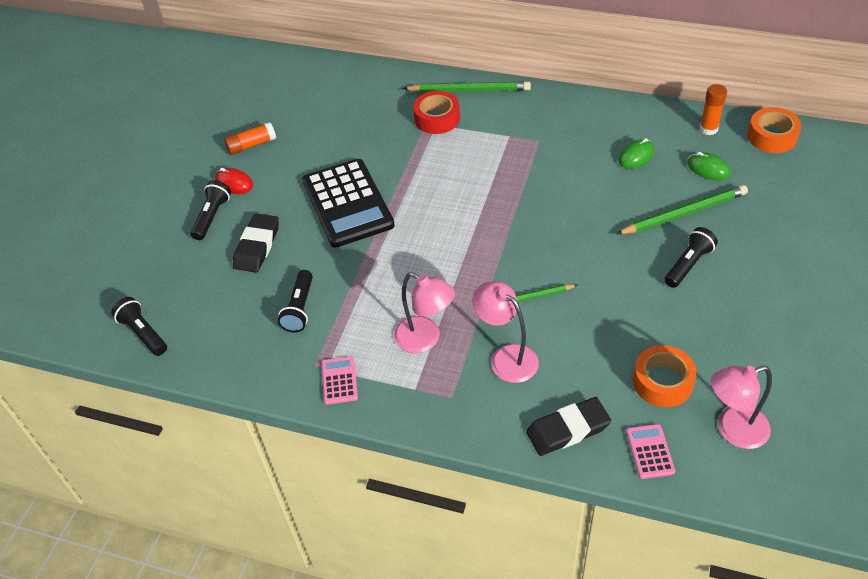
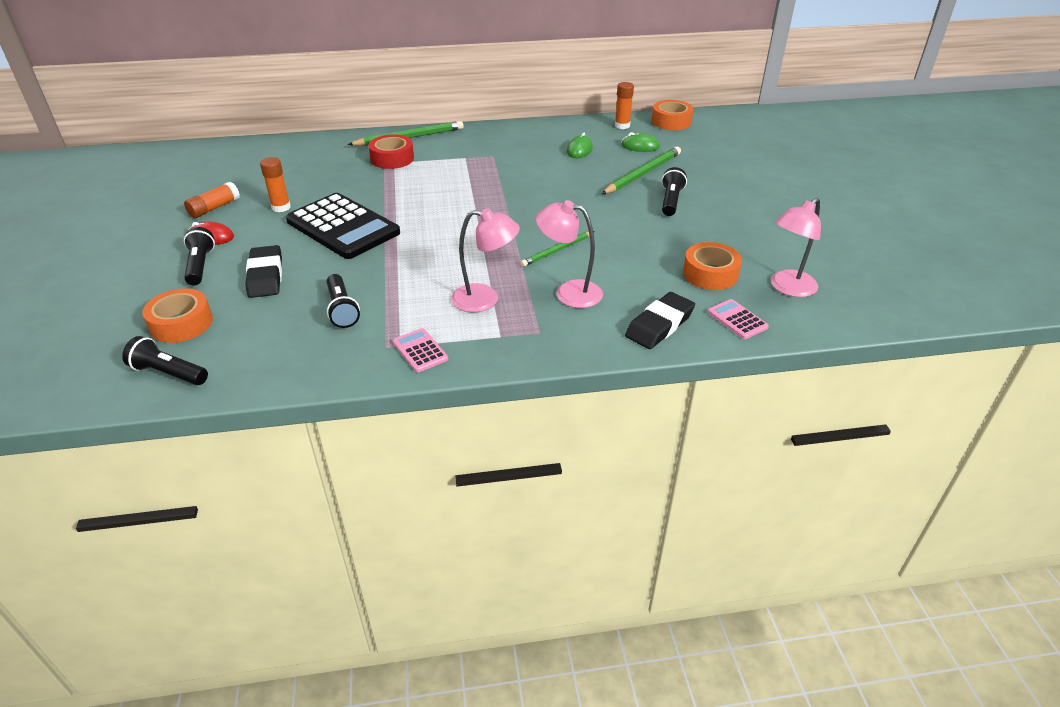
camera: 30 degrees left, 10 degrees down
none -> orange tape [142,289,213,343]
none -> orange glue stick [260,157,291,212]

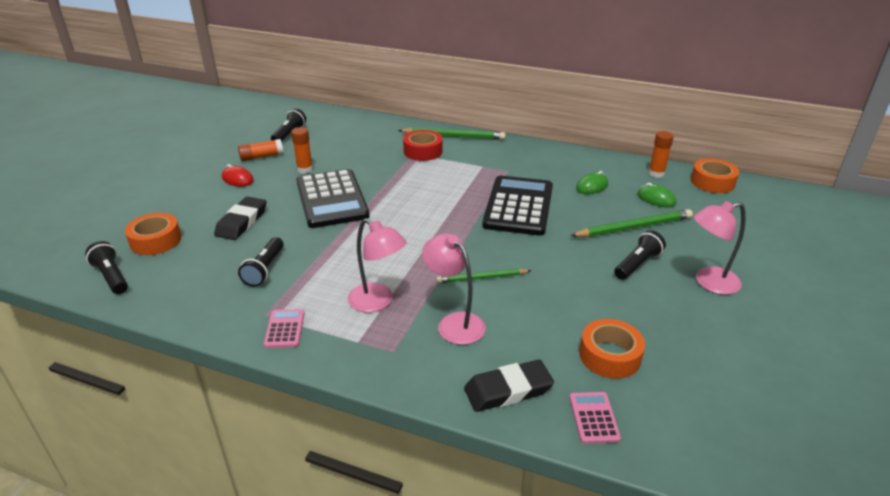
camera: 30 degrees right, 5 degrees down
black flashlight [184,227,215,286] -> black flashlight moved to [271,109,306,142]
pink lamp [771,198,821,297] -> pink lamp moved to [693,201,746,295]
none -> black calculator [482,176,553,236]

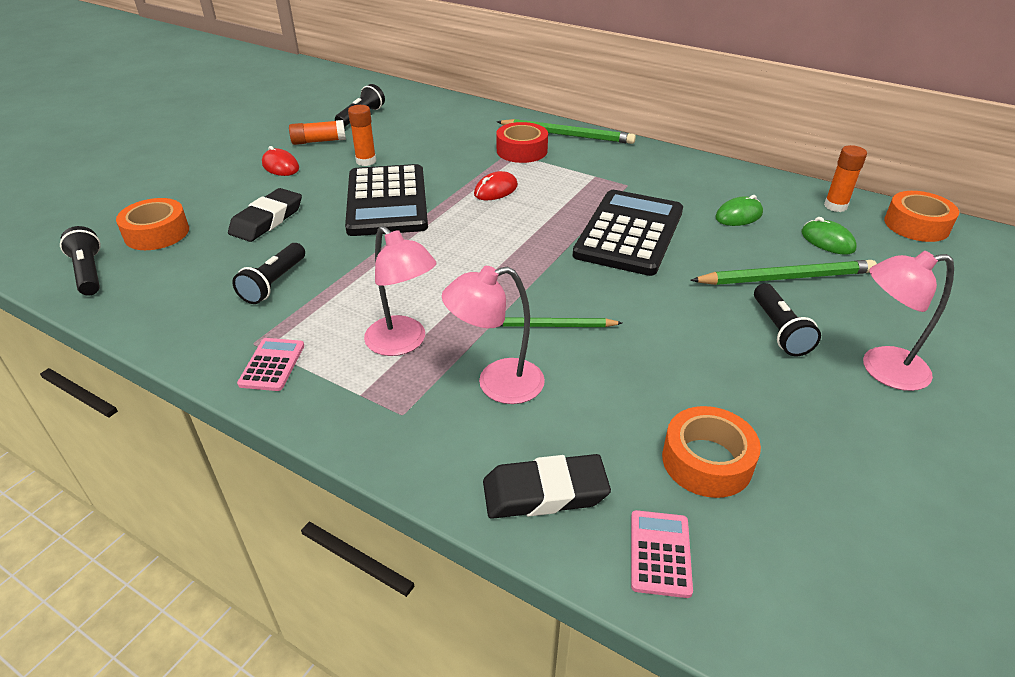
camera: 10 degrees right, 5 degrees up
pink lamp [422,233,486,345] -> pink lamp turned 75 degrees counterclockwise [442,266,545,404]
black flashlight [614,230,666,280] -> black flashlight turned 120 degrees clockwise [754,283,821,356]
none -> red mouse [474,171,518,200]

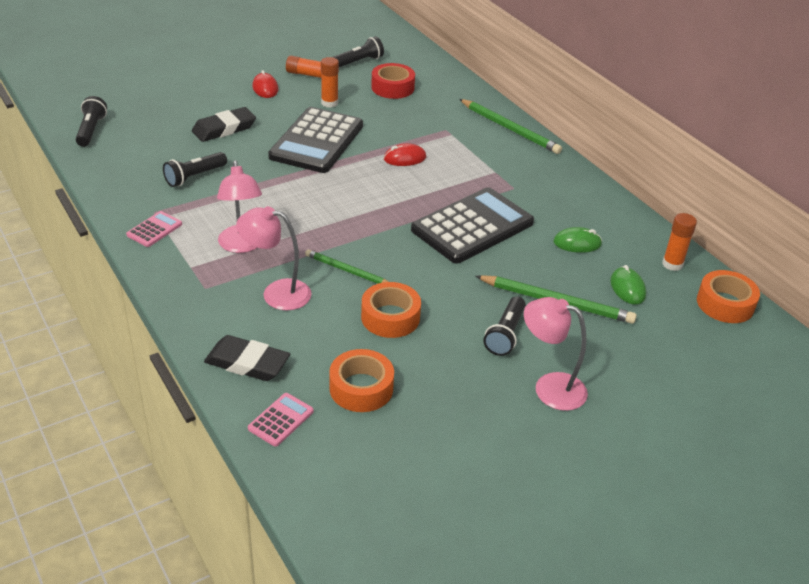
camera: 25 degrees right, 0 degrees up
orange tape [116,198,189,250] -> orange tape moved to [361,282,421,338]
red tape [496,122,548,163] -> red tape moved to [371,63,415,99]

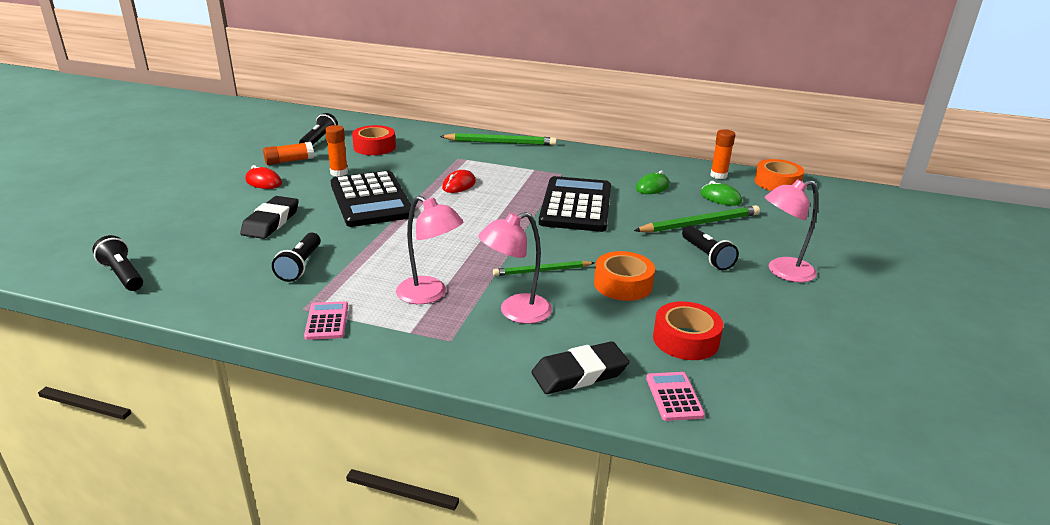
camera: 40 degrees left, 10 degrees down
orange tape [329,349,394,412] -> red tape [653,301,723,360]

